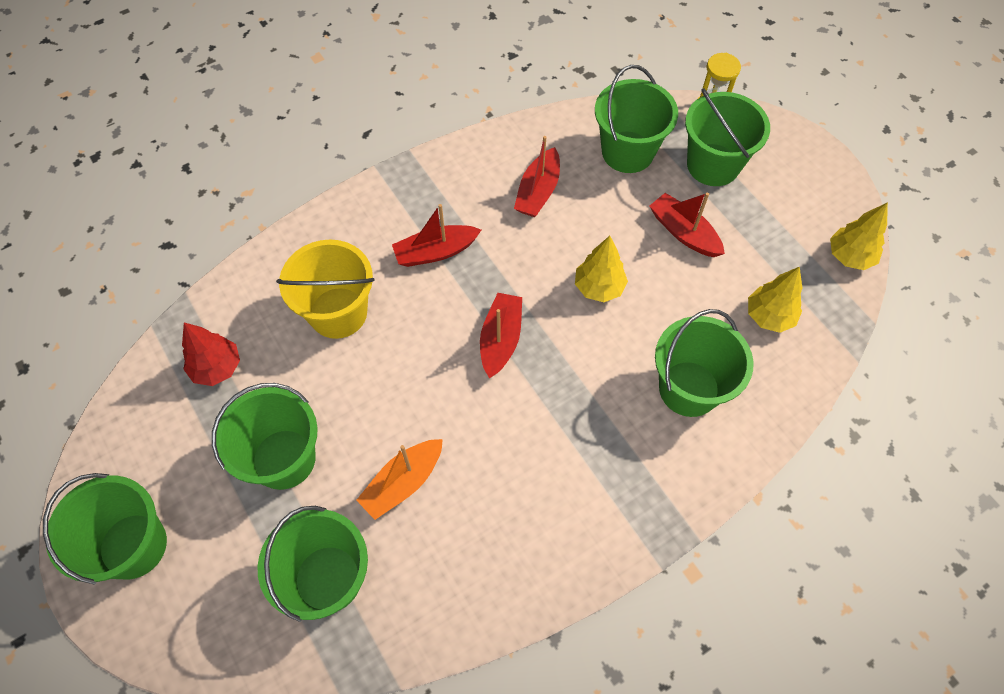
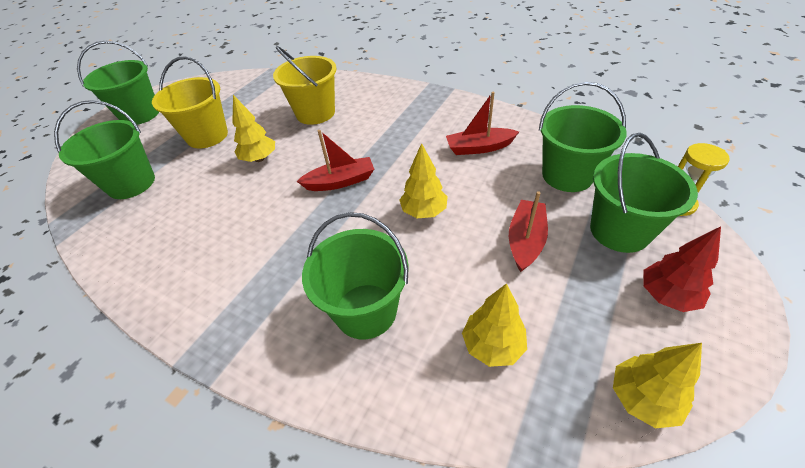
camera: 65 degrees right, 15 degrees down
red tree [182,322,240,386] -> red tree moved to [643,226,721,312]
green bucket [212,383,318,490] -> yellow bucket [152,56,228,149]
orange boat [356,439,443,520] -> none
red boat [392,204,481,267] -> none
none -> yellow tree [232,95,275,162]

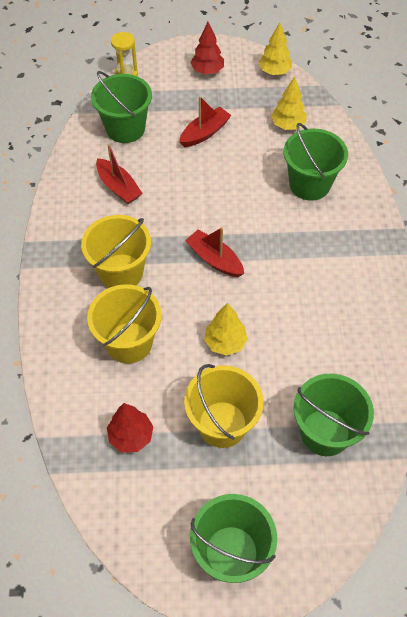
camera: 125 degrees left, 10 degrees up
yellow tree [399,143,448,218] -> none
red boat [509,191,548,272] -> red boat turned 150 degrees clockwise [179,96,231,147]
green bucket [590,133,698,253] -> none
none -> yellow bucket [81,215,151,288]
none -> red tree [107,403,154,452]

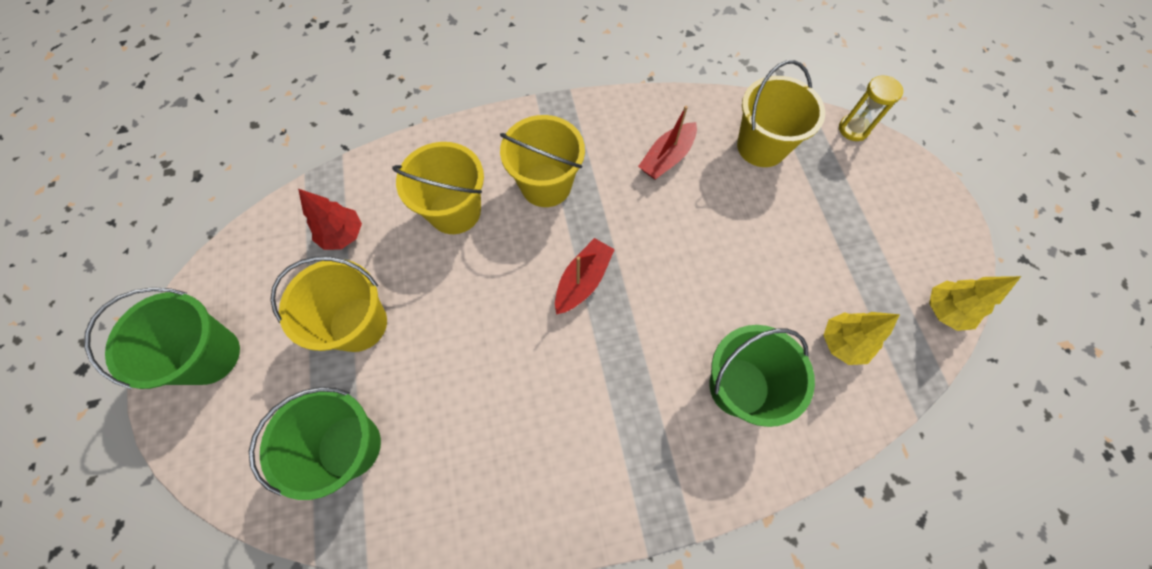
camera: 80 degrees right, 10 degrees up
green bucket [91,71,152,143] -> yellow bucket [737,60,825,167]
red boat [179,96,231,147] -> none
red tree [191,22,224,74] -> none
yellow tree [204,303,248,356] -> none

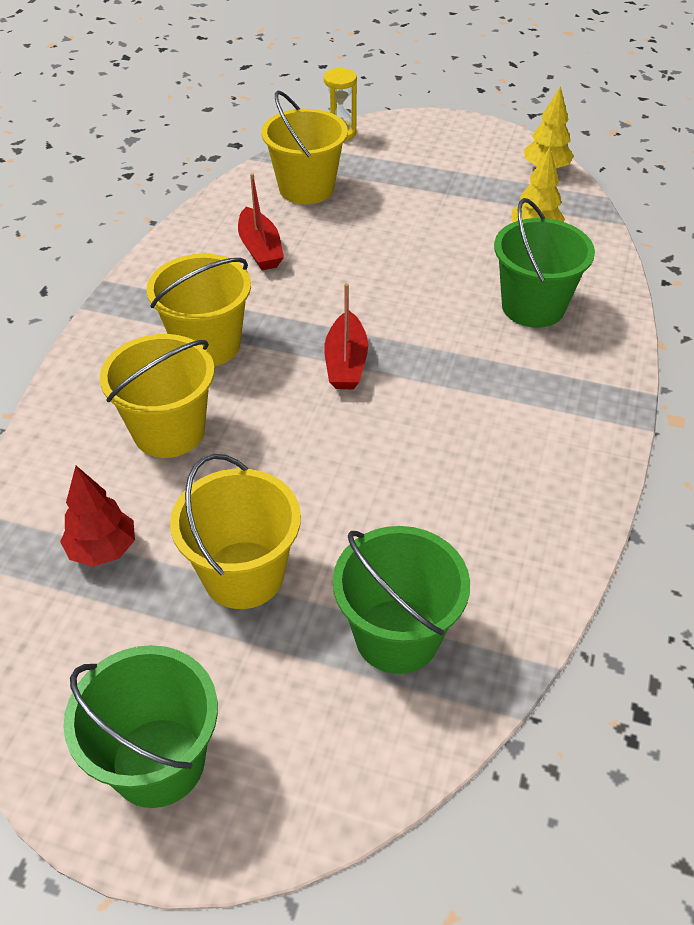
camera: 60 degrees left, 20 degrees down
red boat [555,238,615,315] -> red boat turned 150 degrees counterclockwise [324,283,368,389]

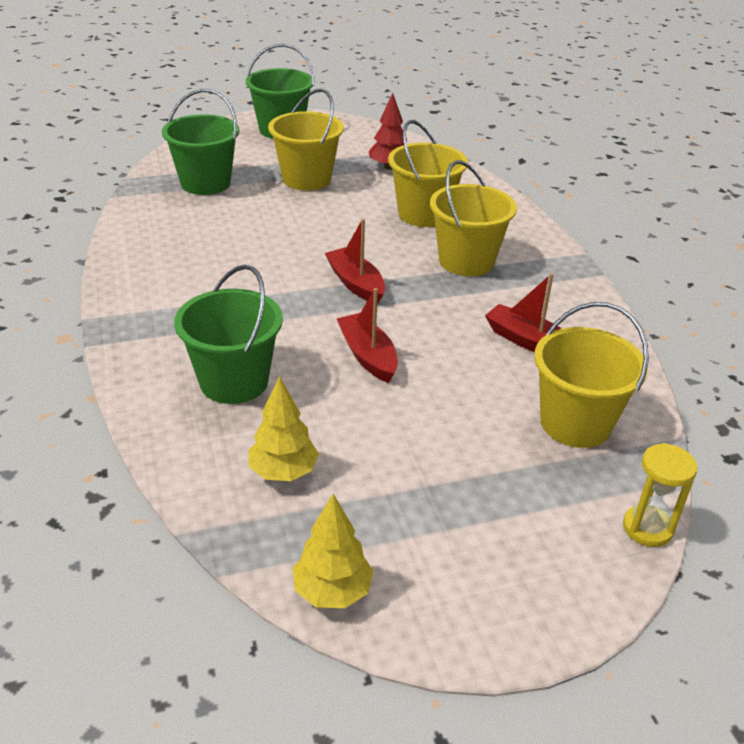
camera: 145 degrees right, 10 degrees down
none -> red boat [337,288,398,383]

